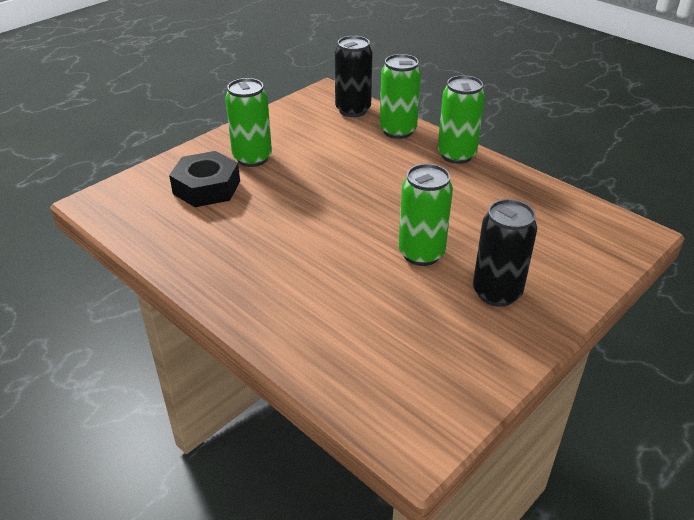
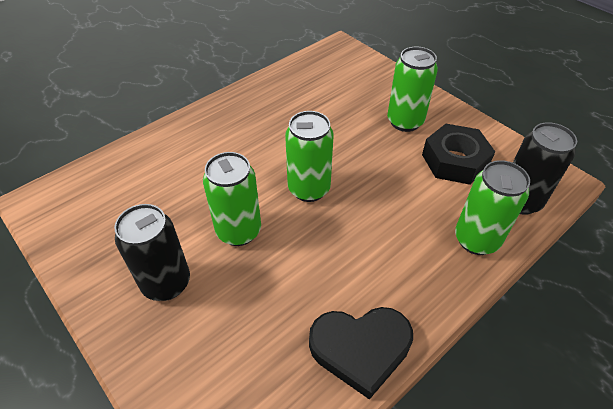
camera: 95 degrees right, 10 degrees up
black nut [169,151,240,207] -> black nut moved to [422,124,495,185]
green can [438,75,485,164] -> green can moved to [285,111,334,202]
none -> black heart [309,307,413,400]

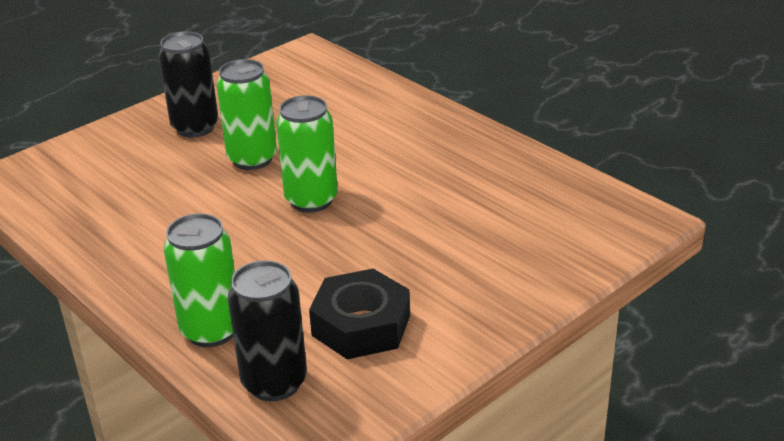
camera: 90 degrees right, 15 degrees down
black heart [309,307,413,400] -> none
green can [387,47,438,132] -> none

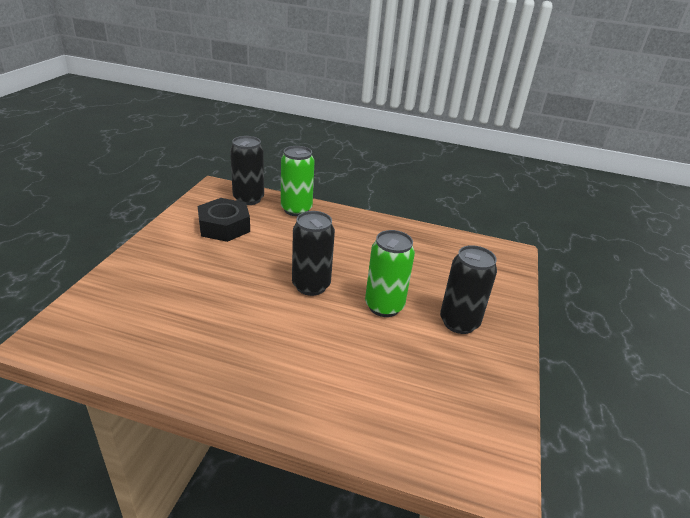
camera: 145 degrees right, 0 degrees up
green can [276,95,338,212] -> black can [292,211,335,296]

